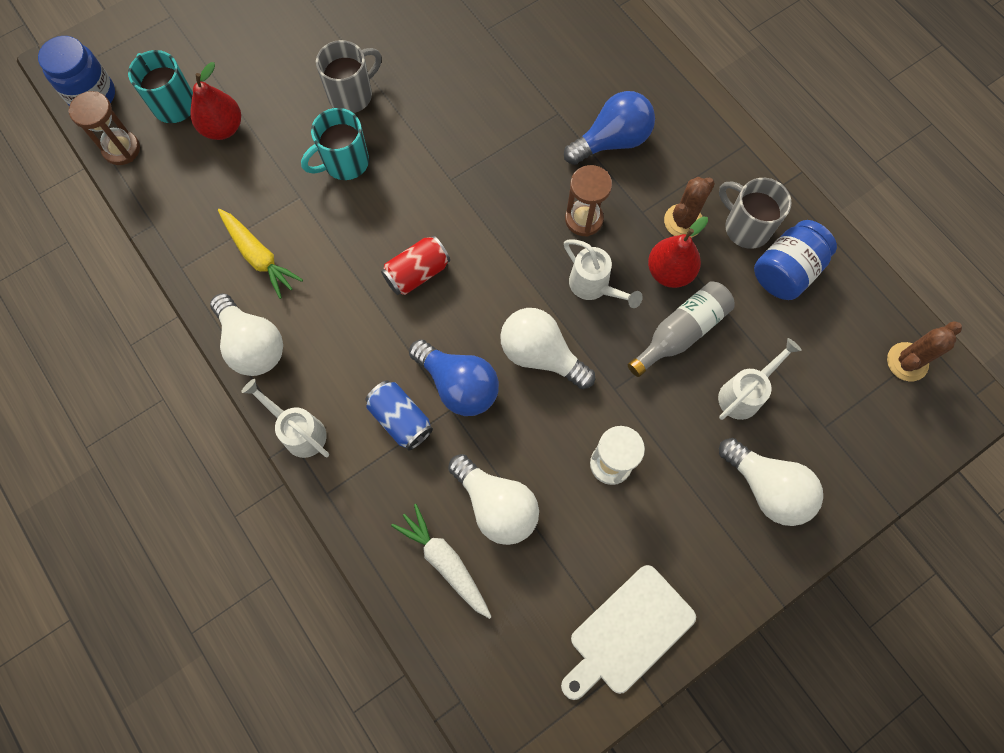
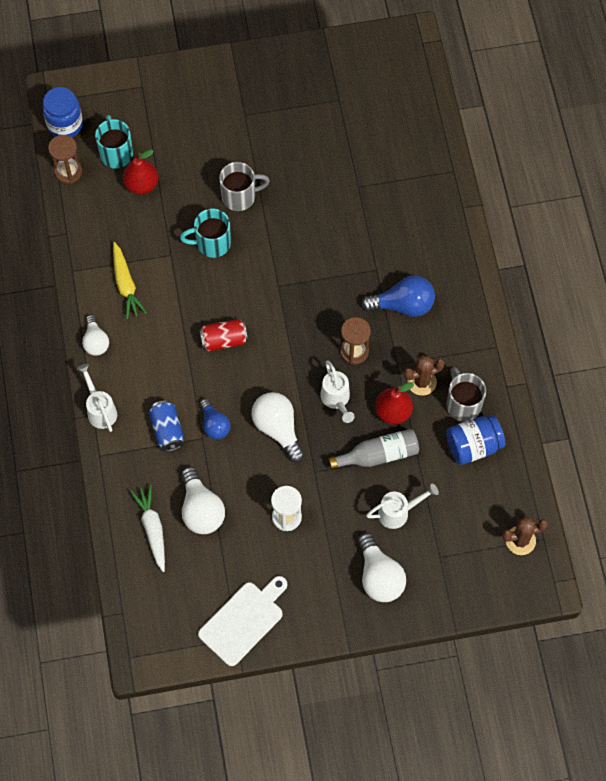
camera: 25 degrees right, 5 degrees down
white light bulb [210,293,283,376] -> white light bulb [82,315,109,356], size x0.64
blue light bulb [409,339,499,416] -> blue light bulb [200,399,231,439], size x0.64
white cutting board [561,565,696,700] -> white cutting board turned 150 degrees clockwise [198,576,287,666]

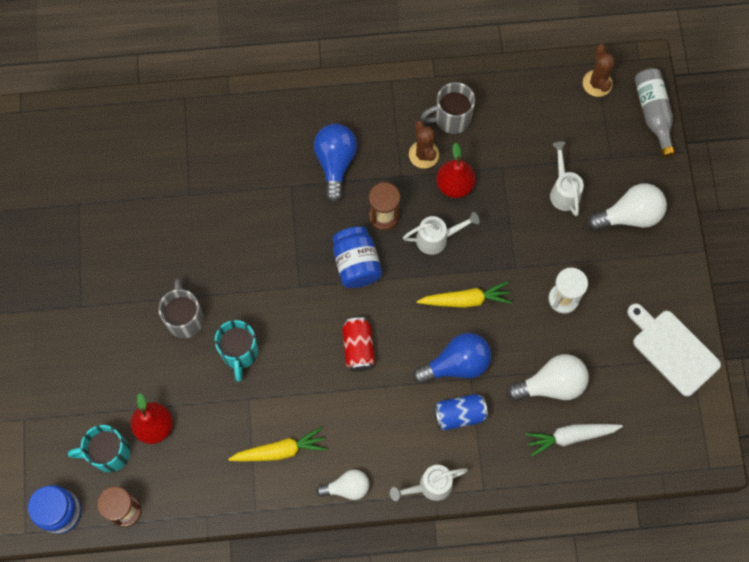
camera: 85 degrees left, 5 degrees up
blue light bulb [200,399,231,439] -> blue light bulb [413,333,491,384], size x1.55
white light bulb [251,392,305,463] -> yellow carrot [417,281,512,308]
grey bottle [328,429,419,470] -> grey bottle moved to [635,68,675,158]
blue jar [446,415,505,465] -> blue jar moved to [332,226,382,288]

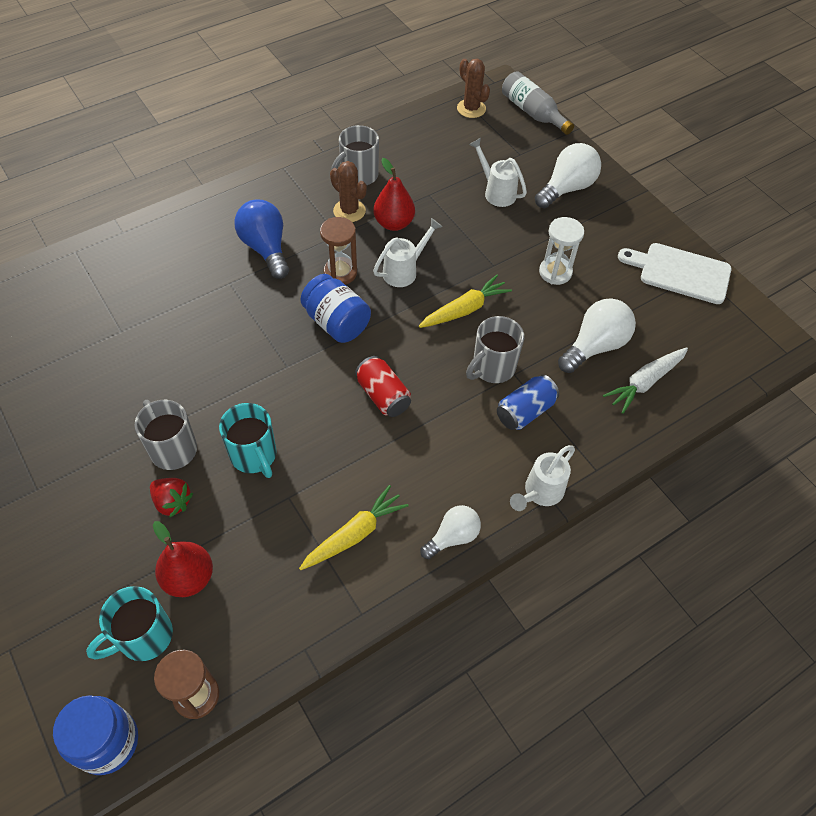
camera: 30 degrees left, 15 degrees down
blue light bulb [413,333,491,384] -> grey mug [466,316,524,383]
none -> red strawberry [150,478,193,518]

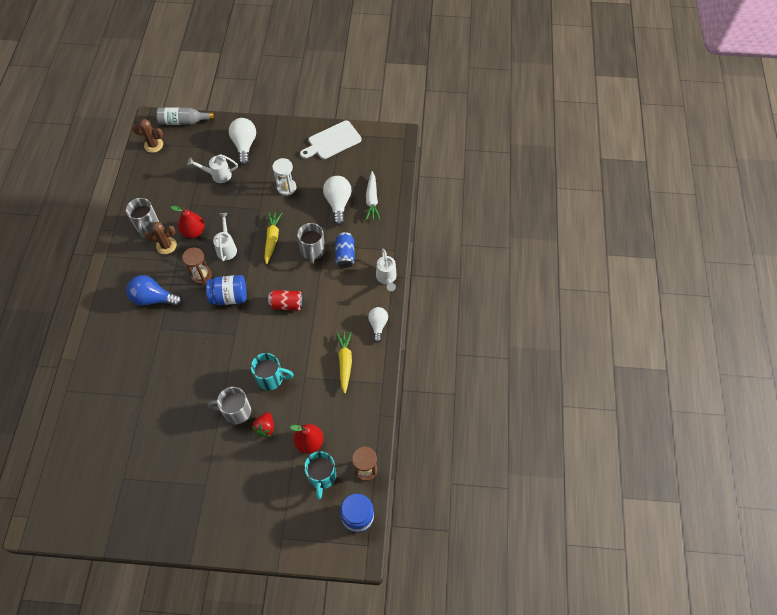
camera: 50 degrees left, 5 degrees up
red strawberry [150,478,193,518] -> red strawberry turned 120 degrees clockwise [252,412,274,437]

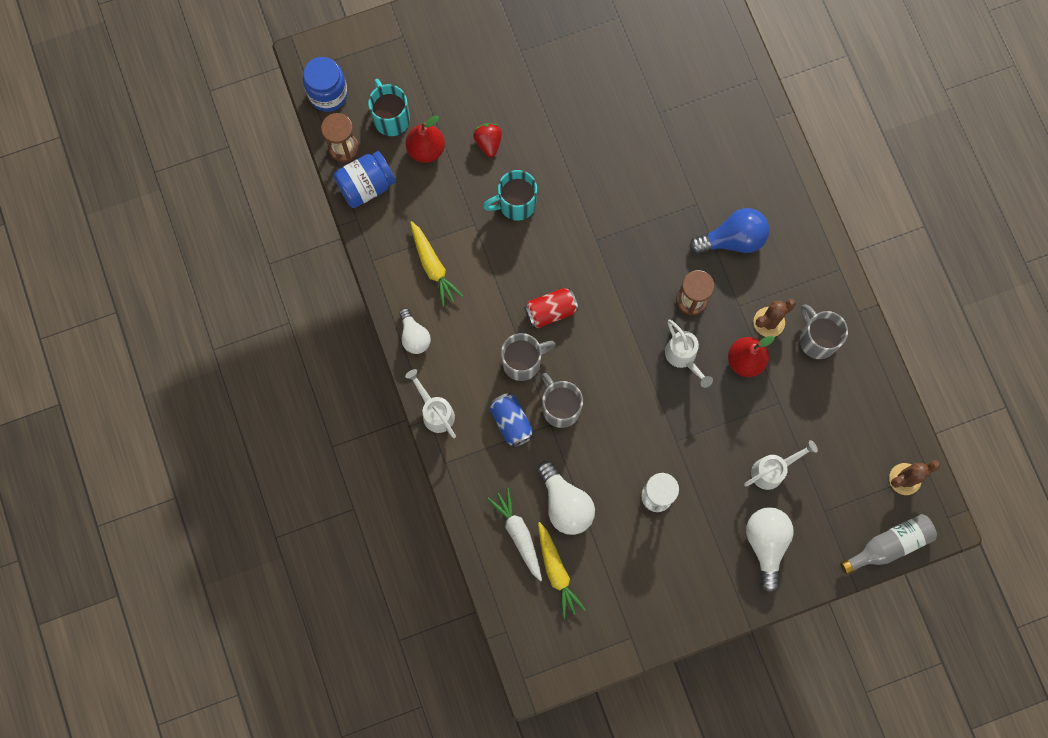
camera: 155 degrees right, 15 degrees up
blue jar [206,275,247,305] -> blue jar moved to [333,151,396,208]
grey mug [208,387,251,424] -> grey mug moved to [501,333,556,381]
white light bulb [229,118,256,165] -> white light bulb turned 150 degrees counterclockwise [746,508,794,592]
yellow carrot [264,212,282,264] -> yellow carrot moved to [538,522,586,619]
white cutting board [300,120,362,159] -> none

